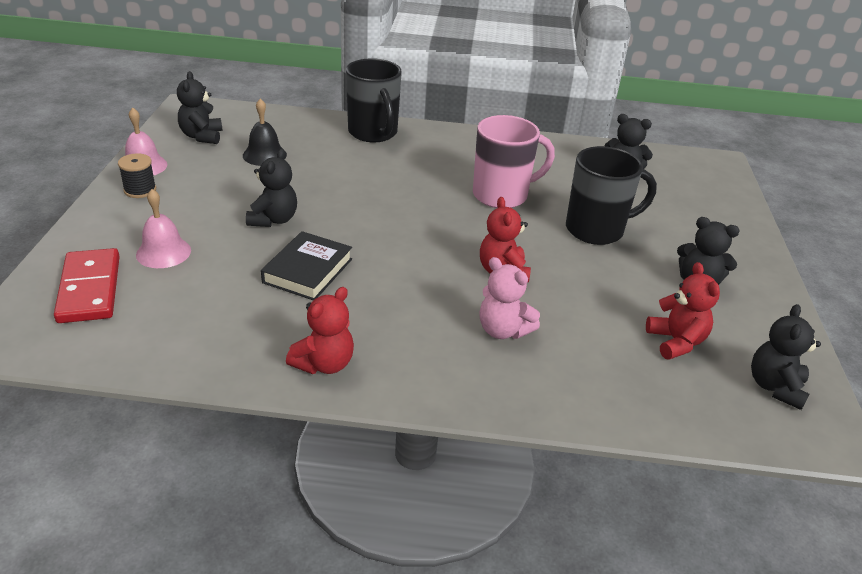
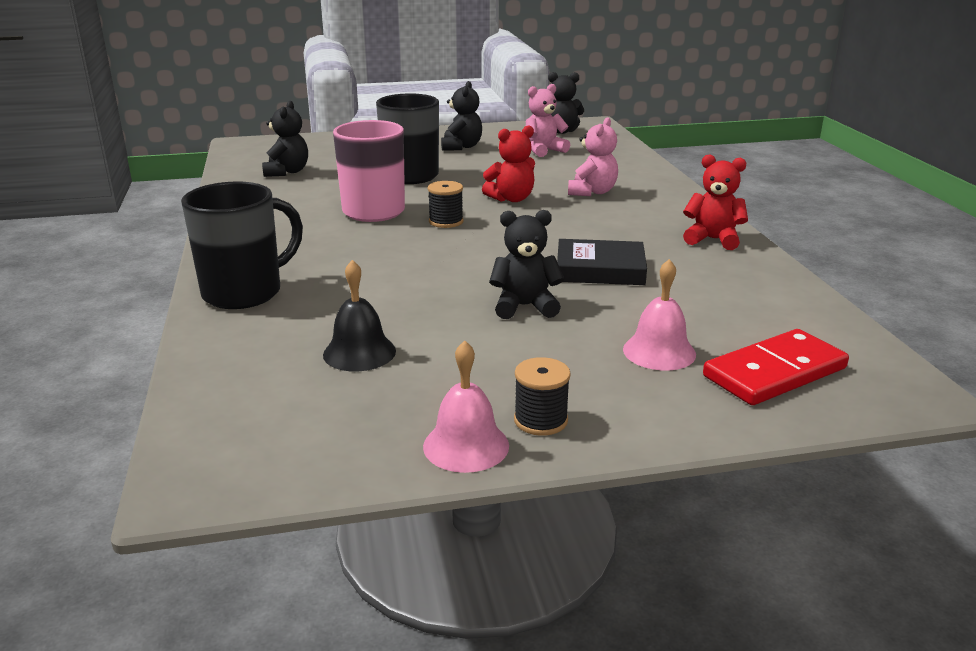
camera: 105 degrees left, 10 degrees down
black teddy bear [177,71,222,144] -> none
red teddy bear [646,262,720,360] -> pink teddy bear [525,84,570,157]
none -> black spool [428,181,464,228]

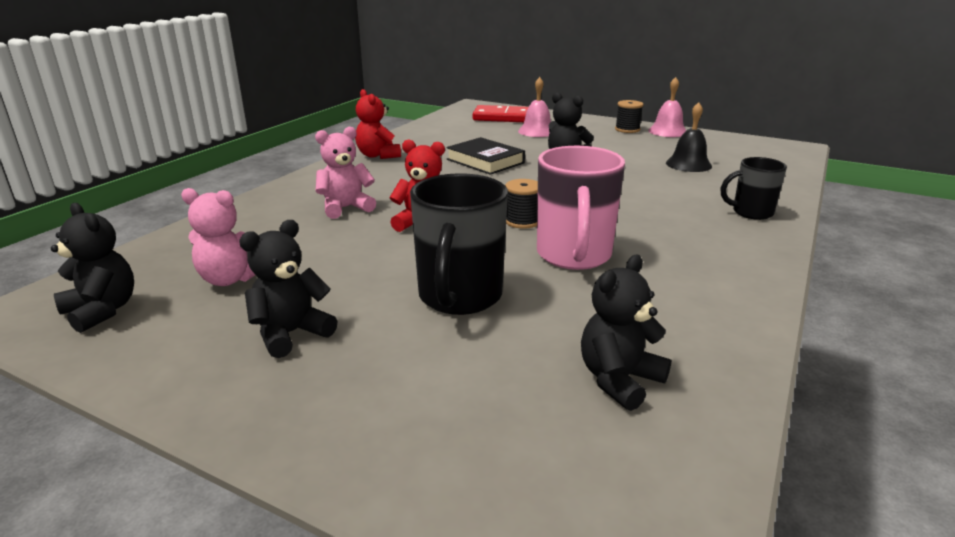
camera: 140 degrees left, 0 degrees up
black mug [181,181,303,309] -> black mug [721,157,787,220], size x0.59

